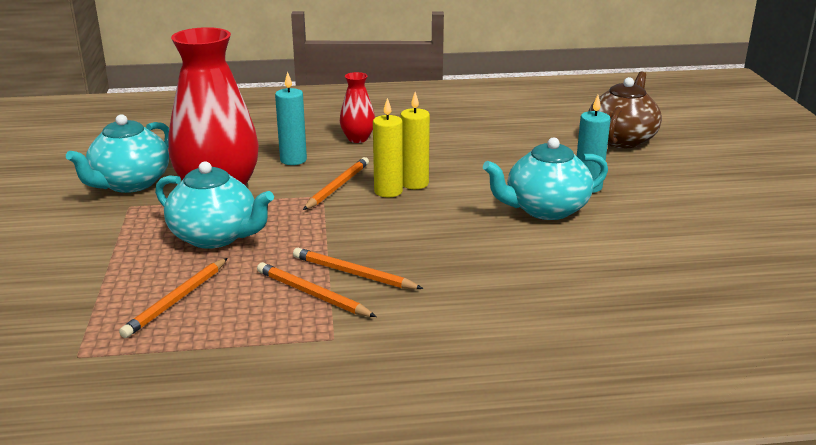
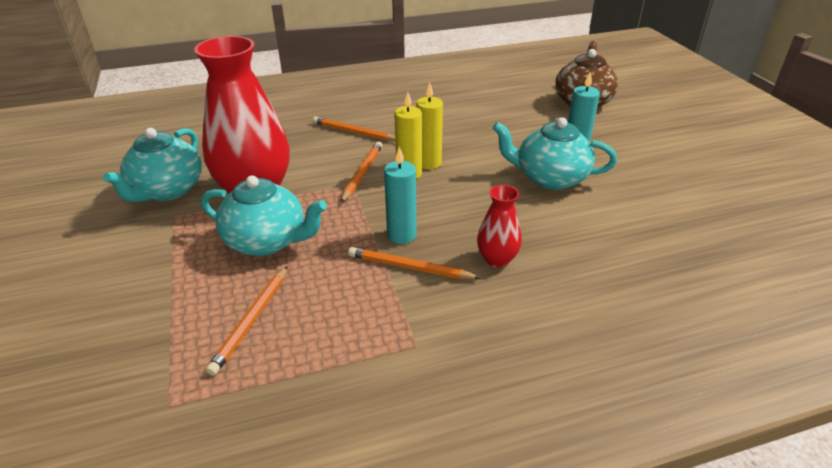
camera: 10 degrees left, 10 degrees up
orange pencil [257,262,377,317] -> orange pencil moved to [313,116,395,141]
turquoise candle [275,71,307,165] -> turquoise candle moved to [384,147,416,244]
red vase [340,72,375,143] -> red vase moved to [477,185,522,267]
turquoise teapot [483,137,608,220] -> turquoise teapot turned 45 degrees clockwise [492,117,617,190]

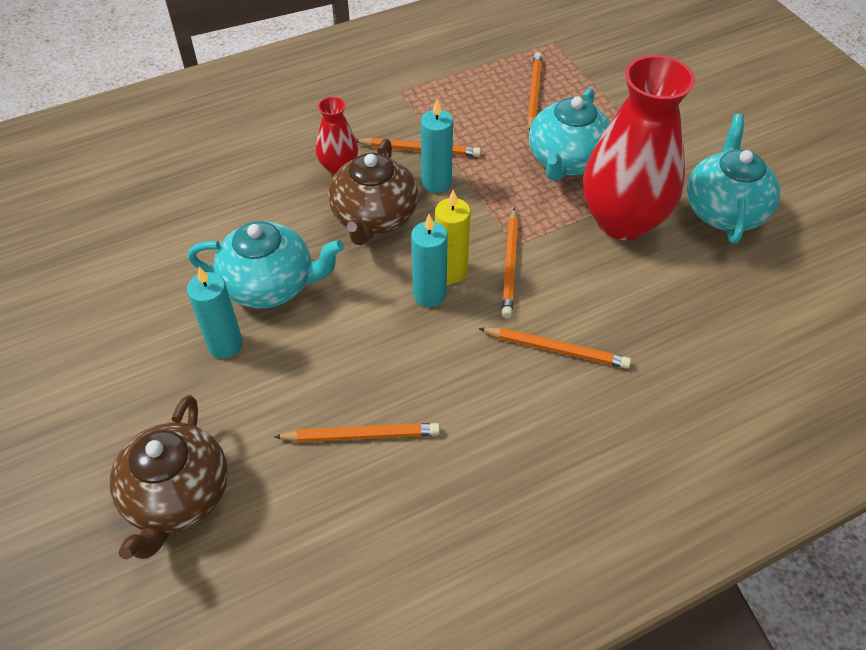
camera: 170 degrees right, 15 degrees up
turquoise teapot [201,175,327,256] -> turquoise teapot turned 75 degrees counterclockwise [529,88,610,181]
yellow candle [416,82,443,169] -> turquoise candle [411,214,448,307]
none -> orange pencil [274,423,440,442]
none -> brown teapot [328,139,418,245]

